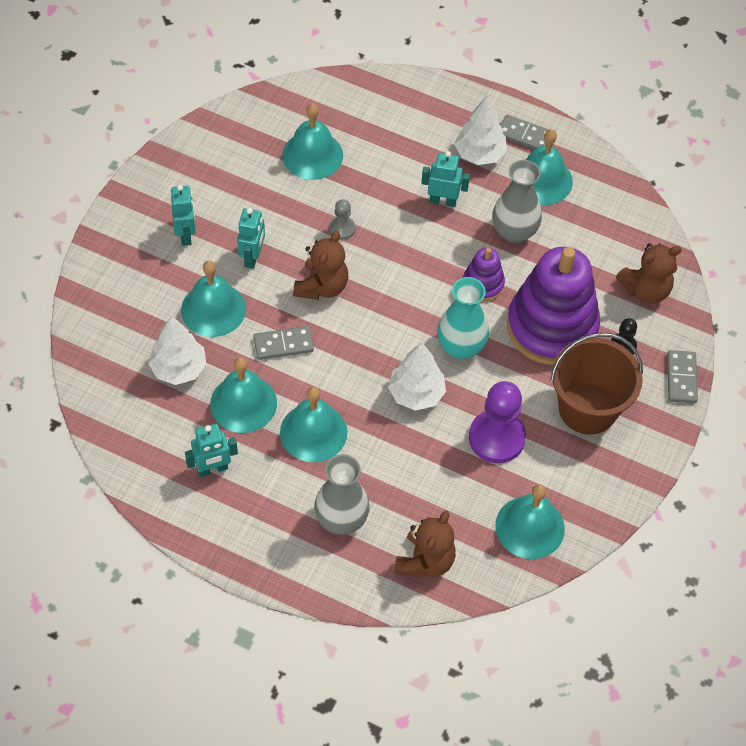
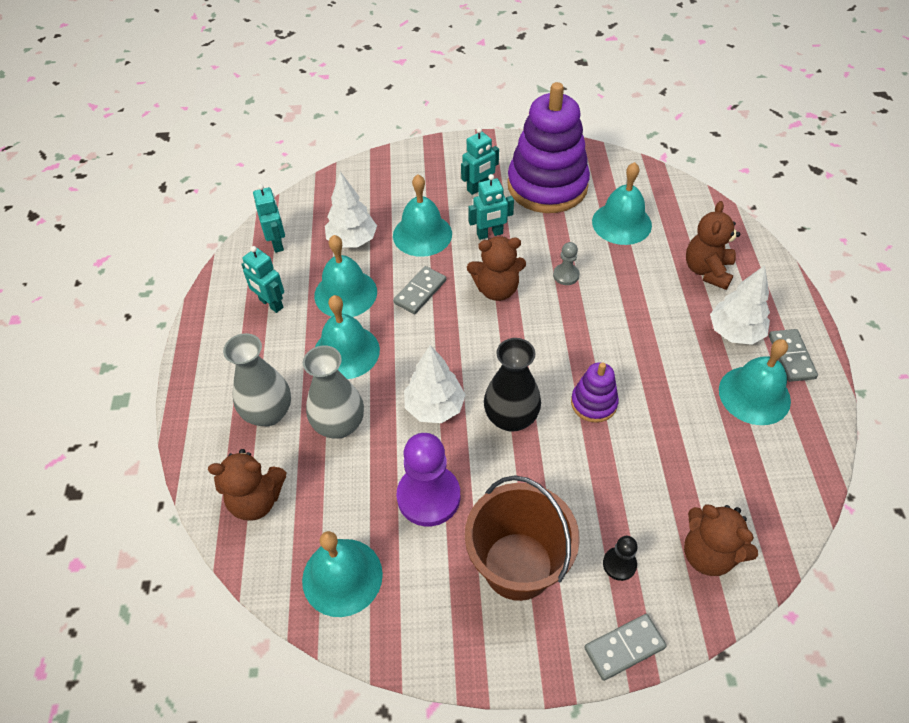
camera: 65 degrees right, 5 degrees down
grey domino [253,326,314,360] -> grey domino turned 75 degrees clockwise [393,266,446,314]
turquoise robot [421,151,470,207] -> turquoise robot moved to [253,184,285,253]
turquoise vase [437,277,489,359] -> black vase [484,338,541,432]
grey vase [492,160,542,243] -> grey vase moved to [303,345,364,439]
purple stacking toy [507,247,600,365] -> purple stacking toy moved to [508,82,590,213]
none -> brown teddy bear [686,201,740,290]

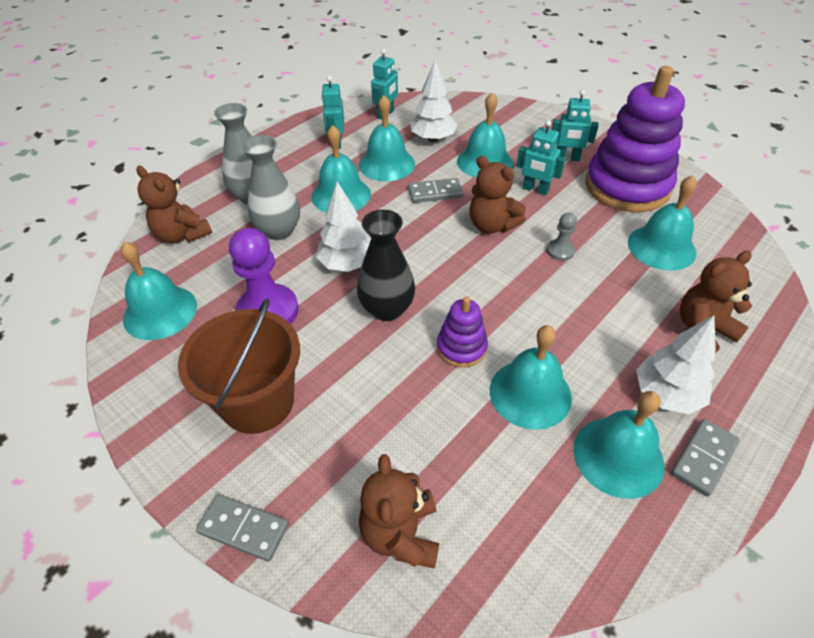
camera: 45 degrees right, 5 degrees down
black pawn [603,536,638,581] -> none
none -> turquoise bell [490,325,572,430]

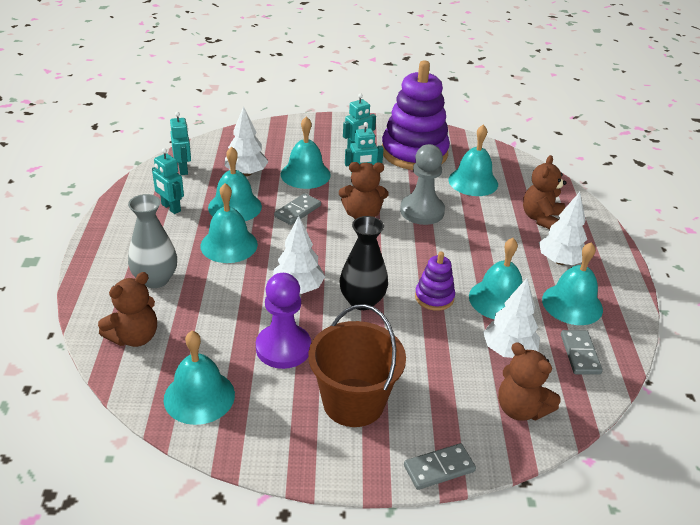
camera: 45 degrees left, 10 degrees down
brown teddy bear [136,166,212,243] -> brown teddy bear turned 45 degrees counterclockwise [98,272,157,347]
grey vase [241,135,300,240] -> none
grey pawn [547,212,577,261] -> grey pawn [400,144,445,225], size x2.02
grey domino [671,419,740,497] -> grey domino moved to [561,330,603,375]
none -> white tree [483,278,540,358]

